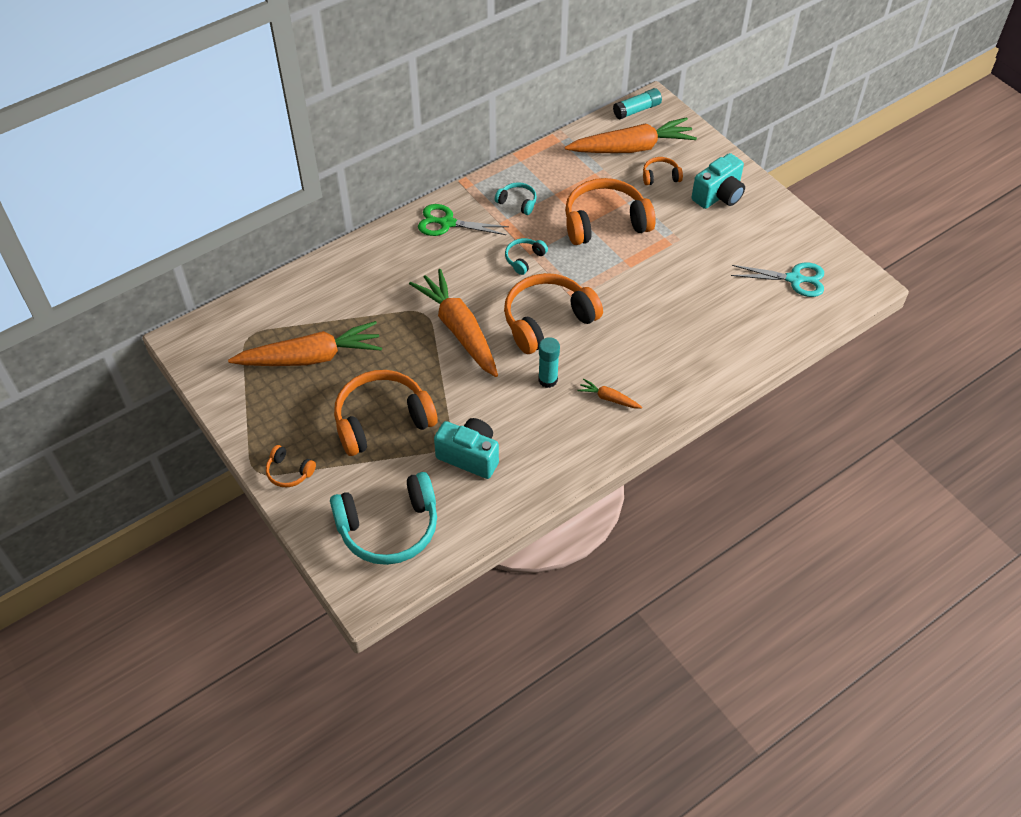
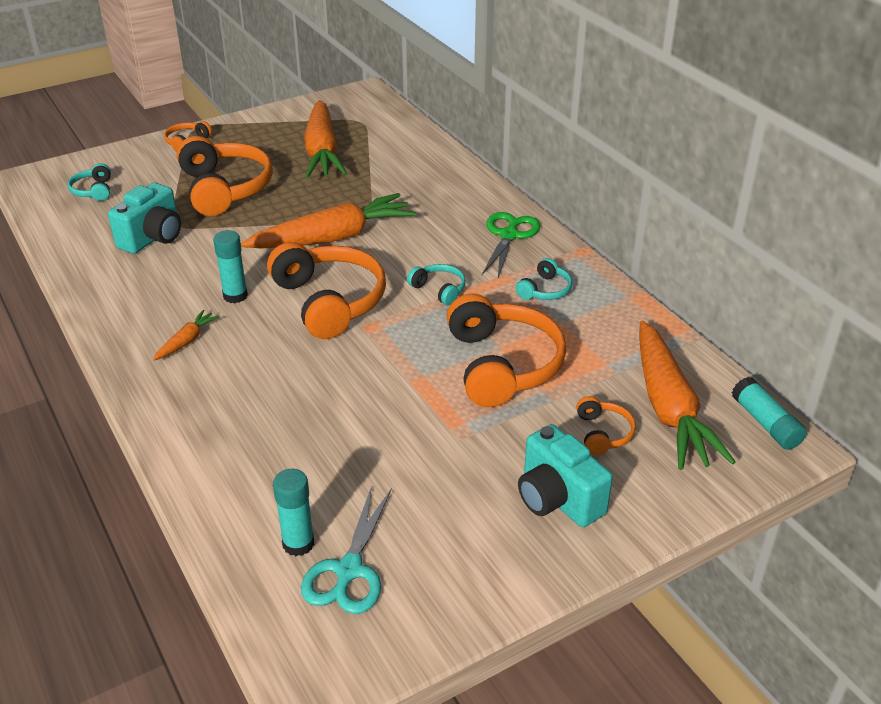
camera: 95 degrees right, 15 degrees down
turquoise headphones [330,472,437,565] -> turquoise headphones [68,163,111,201], size x0.46
none -> turquoise glue stick [273,469,314,556]

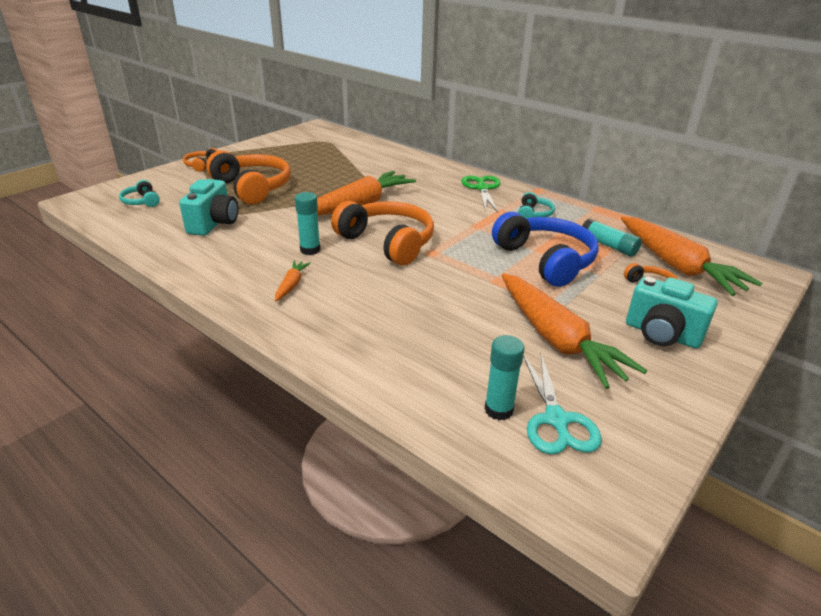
camera: 20 degrees left, 5 degrees down
orange carrot [304,100,347,178] -> orange carrot moved to [502,273,647,389]
turquoise headphones [407,264,466,306] -> none
orange headphones [447,294,566,407] -> blue headphones [492,212,599,287]
turquoise glue stick [732,377,807,450] -> turquoise glue stick moved to [582,218,642,257]

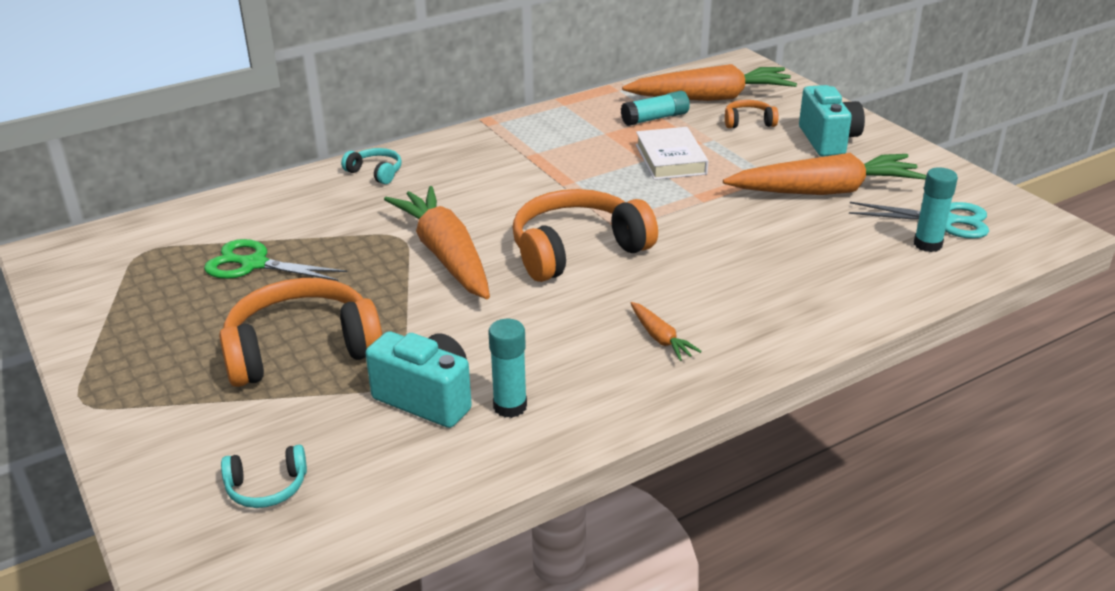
camera: 70 degrees left, 0 degrees up
orange headphones [183,148,218,172] -> none
orange carrot [275,260,311,301] -> orange carrot turned 150 degrees counterclockwise [631,302,702,361]
turquoise glue stick [295,192,320,255] -> turquoise glue stick moved to [488,319,527,418]
green scissors [462,176,501,212] -> green scissors moved to [204,239,347,281]
blue headphones [492,212,599,287] -> white book [636,127,708,180]
turquoise headphones [518,192,555,218] -> turquoise headphones moved to [341,148,402,184]
turquoise camera [626,277,718,349] -> turquoise camera turned 60 degrees counterclockwise [799,85,865,157]

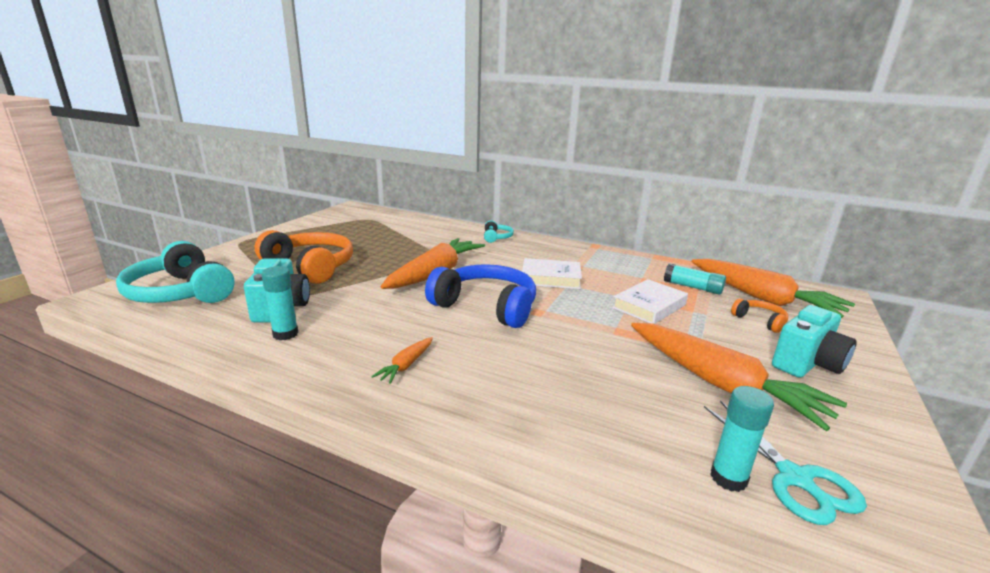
camera: 55 degrees right, 10 degrees down
green scissors [204,239,347,281] -> none
turquoise headphones [221,444,307,508] -> turquoise headphones [116,241,234,303], size x2.15
orange headphones [513,189,658,282] -> blue headphones [425,264,536,328]
none -> white book [522,258,582,289]

